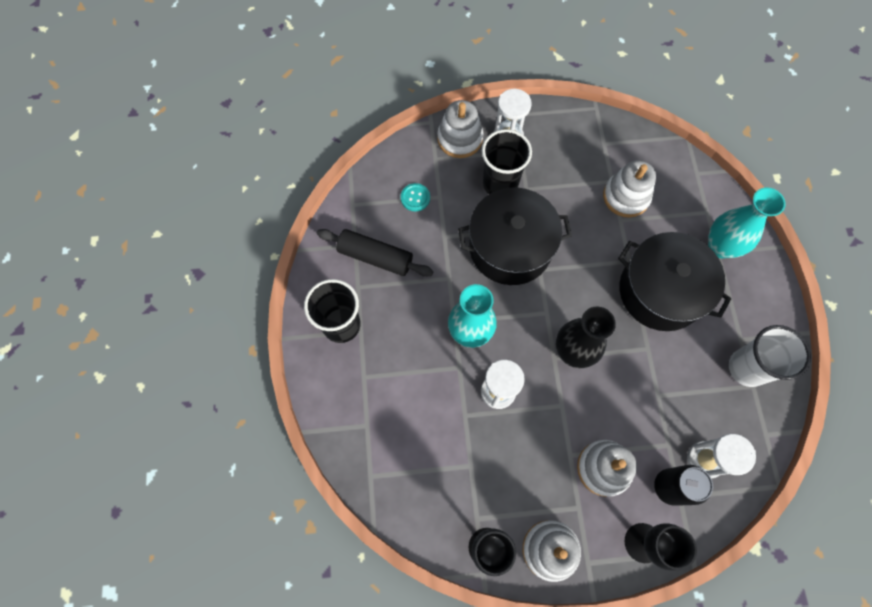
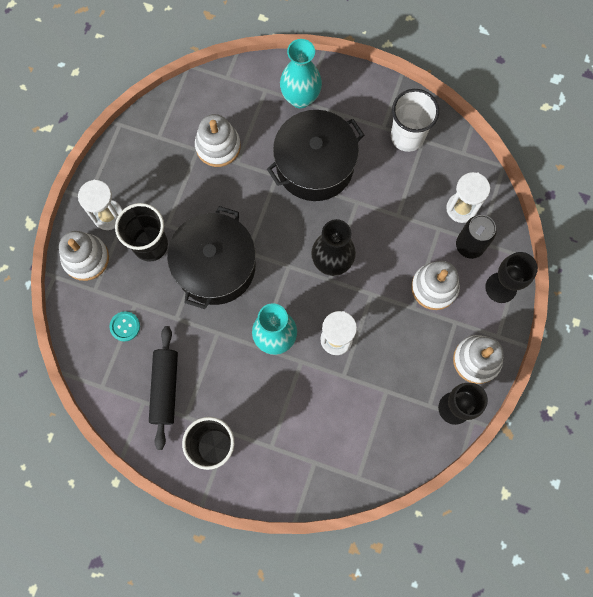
camera: 65 degrees left, 5 degrees up
black rolling pin [317,229,433,277] -> black rolling pin turned 45 degrees counterclockwise [149,326,178,450]

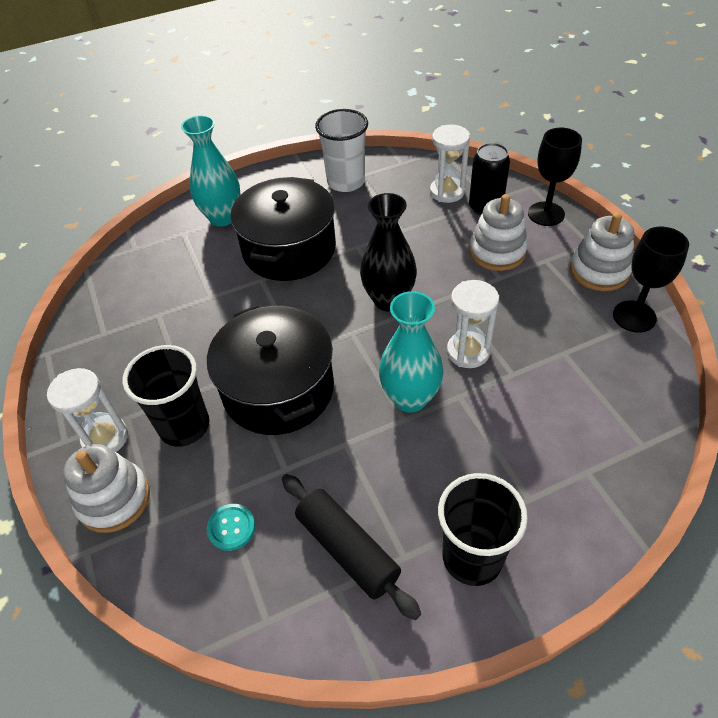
camera: 40 degrees left, 25 degrees down
white stacking toy [195,114,241,167] -> none

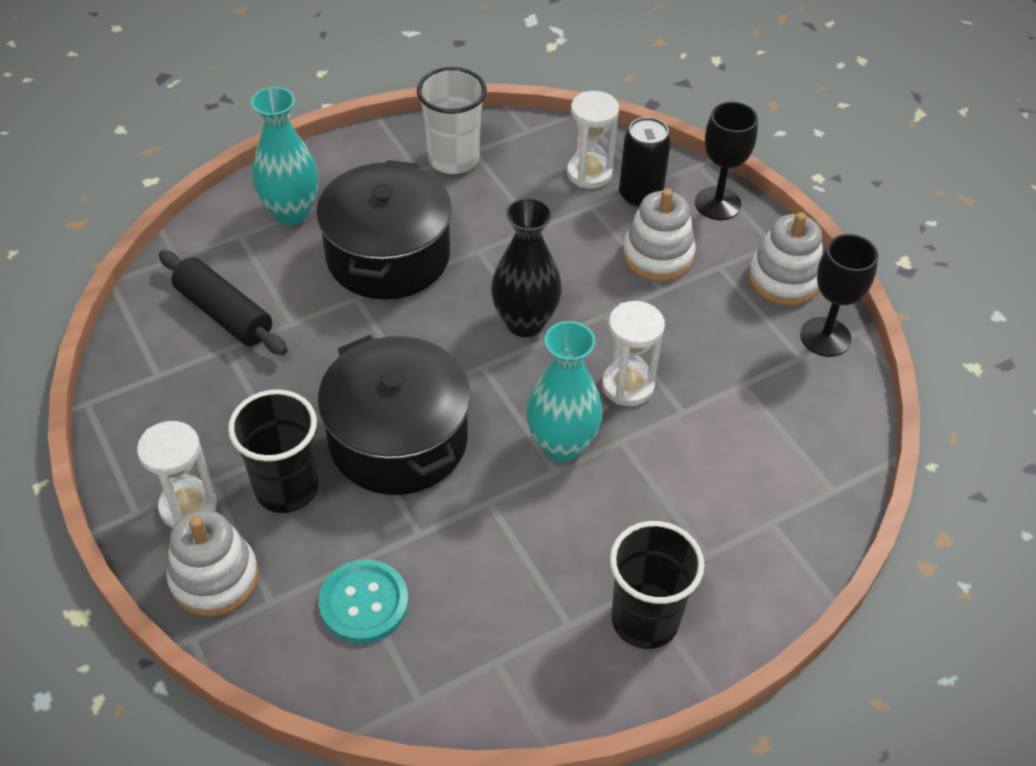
camera: 10 degrees left, 0 degrees up
turquoise button [207,504,255,551] -> turquoise button [319,559,408,644], size x1.59
black rolling pin [282,474,421,620] -> black rolling pin moved to [159,250,288,355]

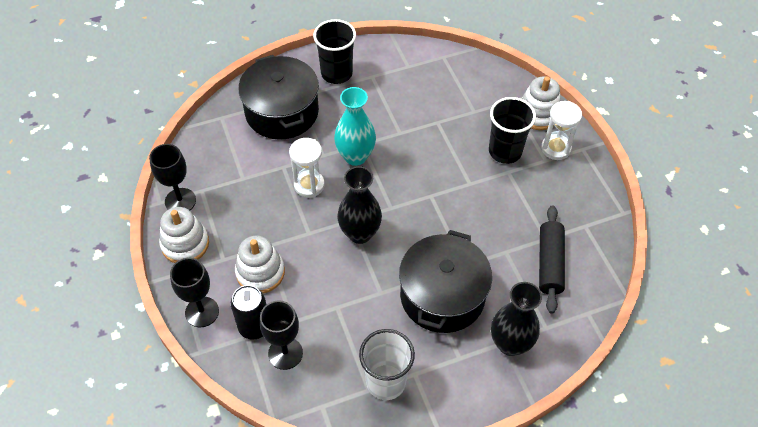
camera: 170 degrees left, 5 degrees up
black rolling pin [159,250,288,355] -> black rolling pin turned 45 degrees clockwise [539,205,565,314]
turquoise vase [251,87,319,225] -> black vase [491,282,542,356]
black pot [318,335,471,495] -> black pot moved to [238,55,319,140]
turquoise button [319,559,408,644] -> none
white hourglass [567,91,619,189] -> black goblet [260,300,303,370]

